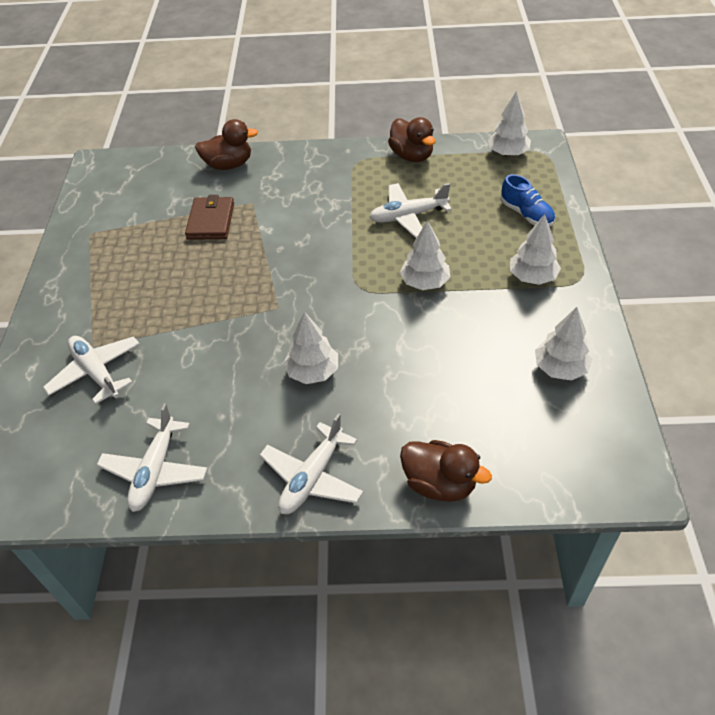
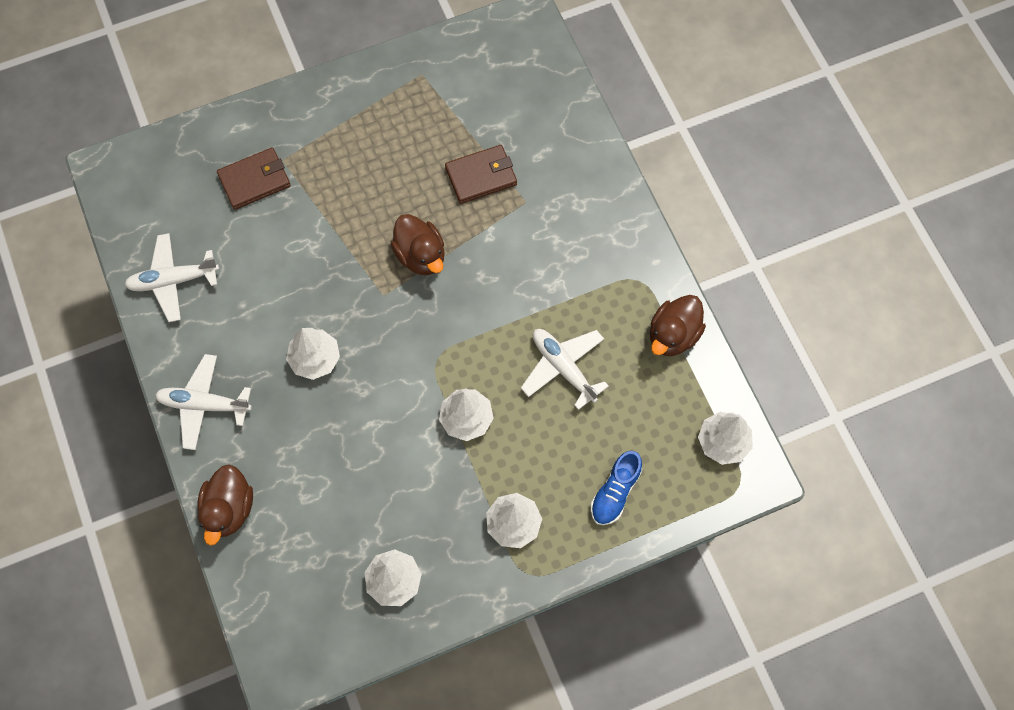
camera: 65 degrees right, 20 degrees up
white plane [43,336,140,404] -> brown wallet [217,147,291,210]
brown duck [195,119,258,170] -> brown duck moved to [391,214,445,275]

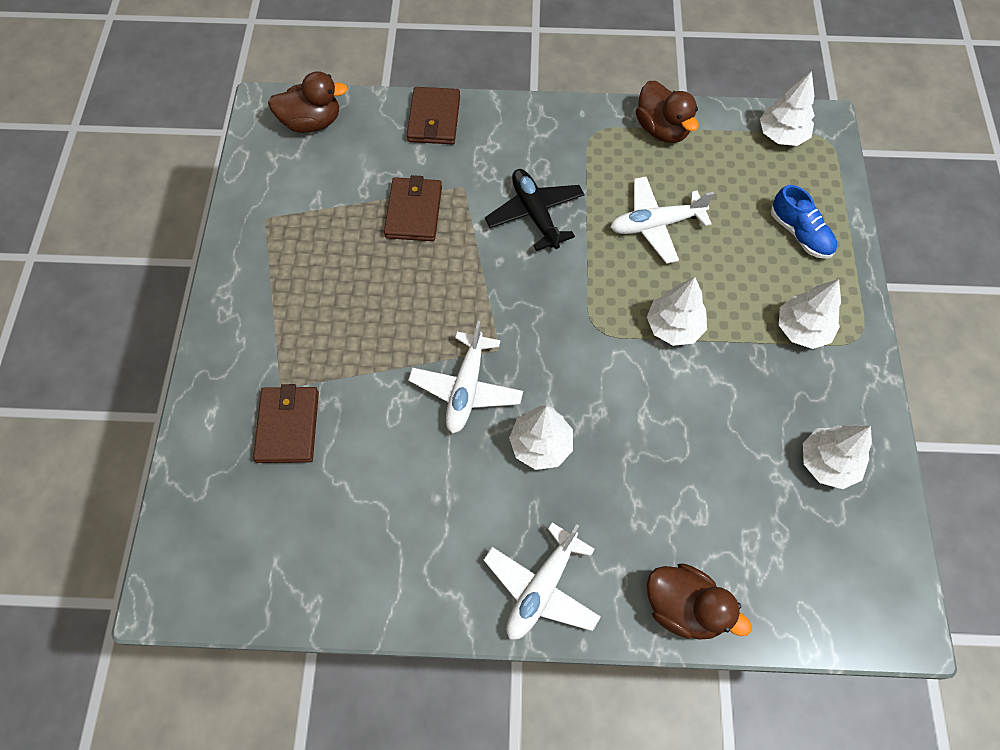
camera: 65 degrees left, 5 degrees down
white plane [124,233,219,322] -> white plane moved to [408,321,523,434]
brown duck [391,214,445,275] -> brown duck moved to [268,71,348,133]
none -> brown wallet [407,87,460,144]
none -> black plane [485,169,585,251]

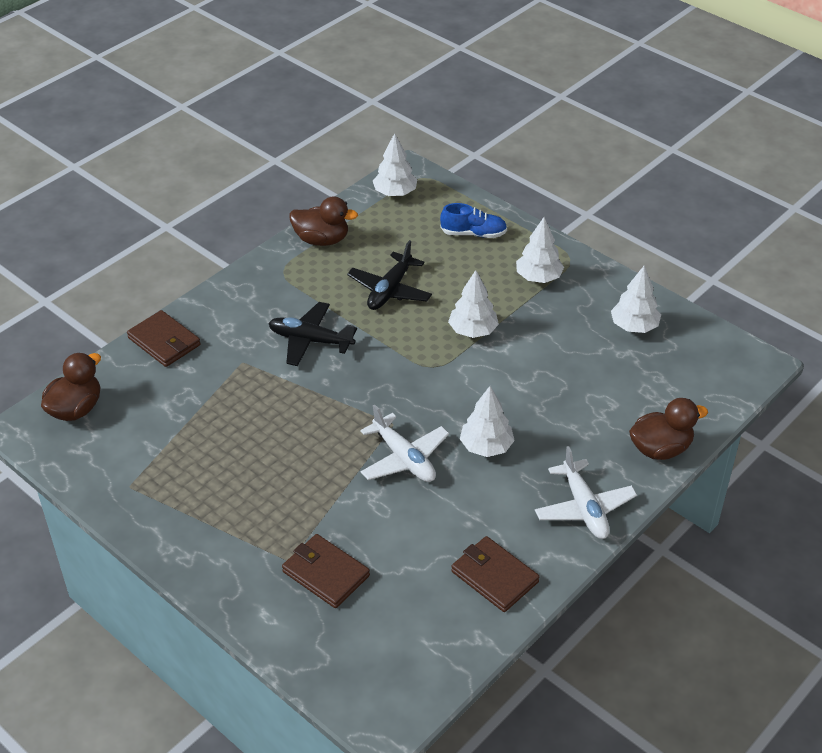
camera: 50 degrees left, 20 degrees down
brown wallet [384,175,442,241] -> brown wallet moved to [451,536,539,612]
white plane [610,176,714,264] -> black plane [347,240,432,310]

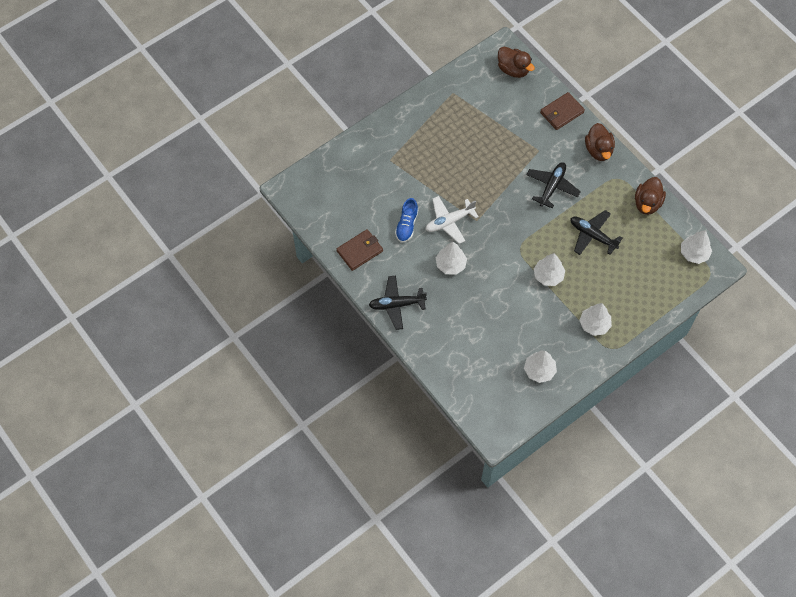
camera: 100 degrees right, 20 degrees up
brown wallet [282,534,370,608] -> none
blue shoe [440,203,507,238] -> blue shoe moved to [395,198,418,243]
white plane [535,446,637,539] -> black plane [369,275,427,330]
brown duck [629,398,708,460] -> brown duck moved to [585,123,615,161]

